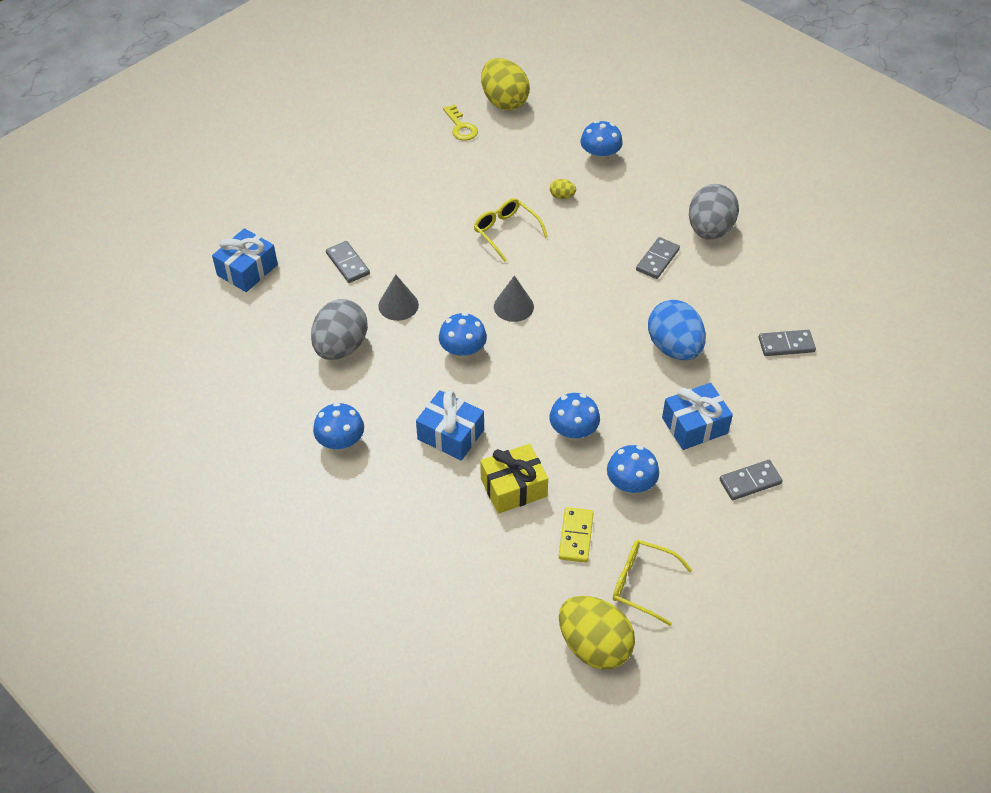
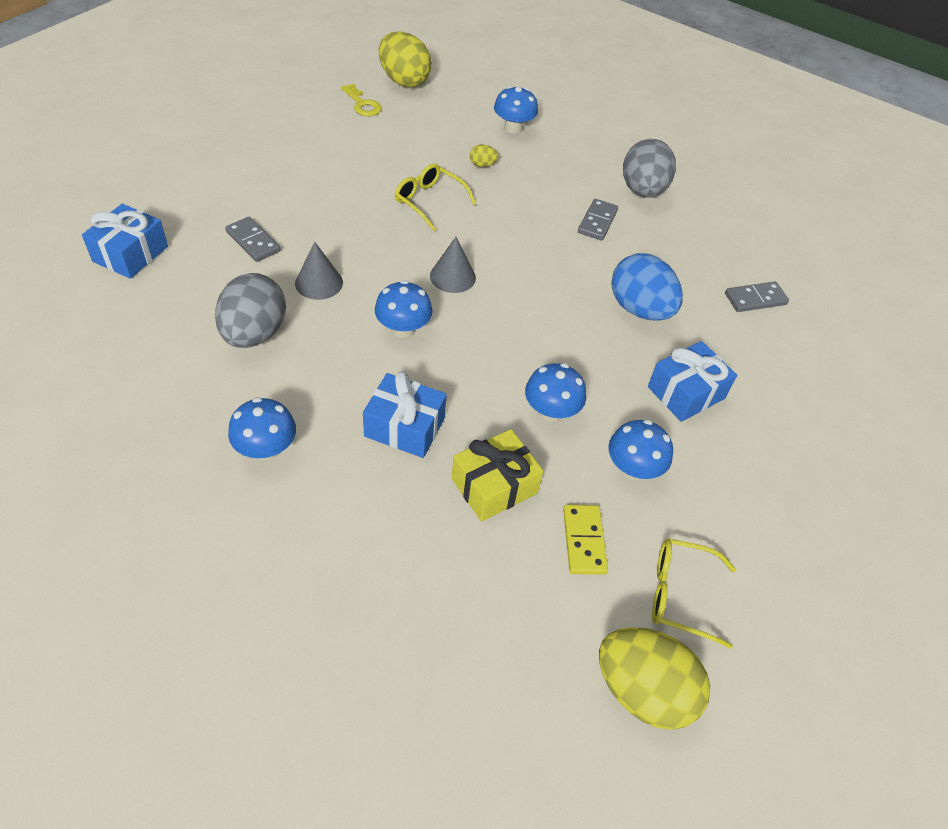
camera: 15 degrees left, 0 degrees up
grey domino [720,460,783,500] -> none

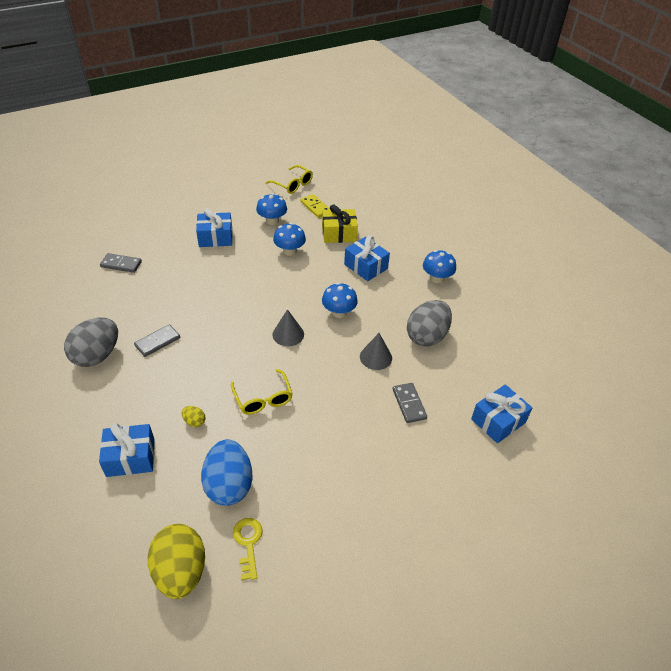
camera: 150 degrees left, 5 degrees down
blue mushroom [494,86,538,133] -> blue gift [99,423,155,477]
yellow domino [563,505,608,575] -> yellow domino turned 60 degrees counterclockwise [300,194,330,218]
yellow egg [599,627,710,730] -> none
blue egg [611,253,683,321] -> blue egg moved to [201,439,252,506]

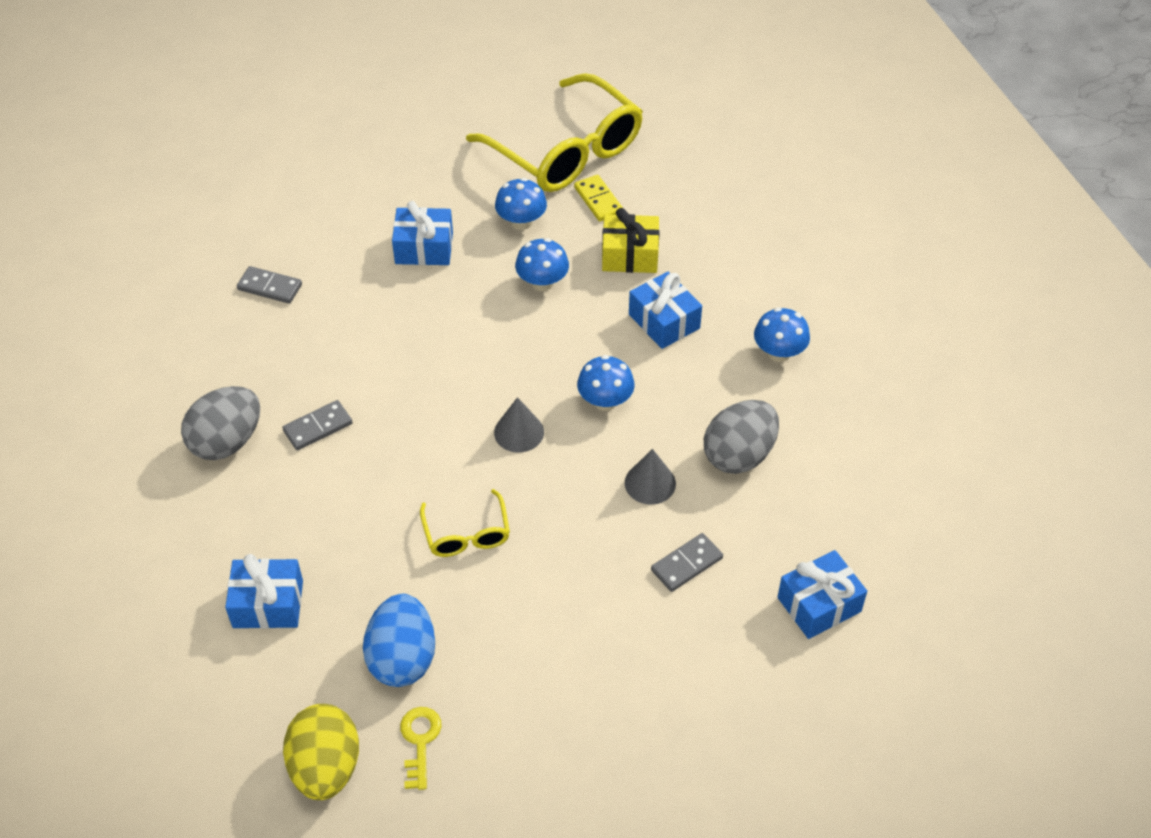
camera: 10 degrees right, 5 degrees up
yellow egg [182,406,206,427] -> none
yellow glasses [265,165,313,194] -> yellow glasses [466,73,643,192], size x2.12
grey domino [393,383,427,423] -> grey domino turned 60 degrees clockwise [651,533,723,592]

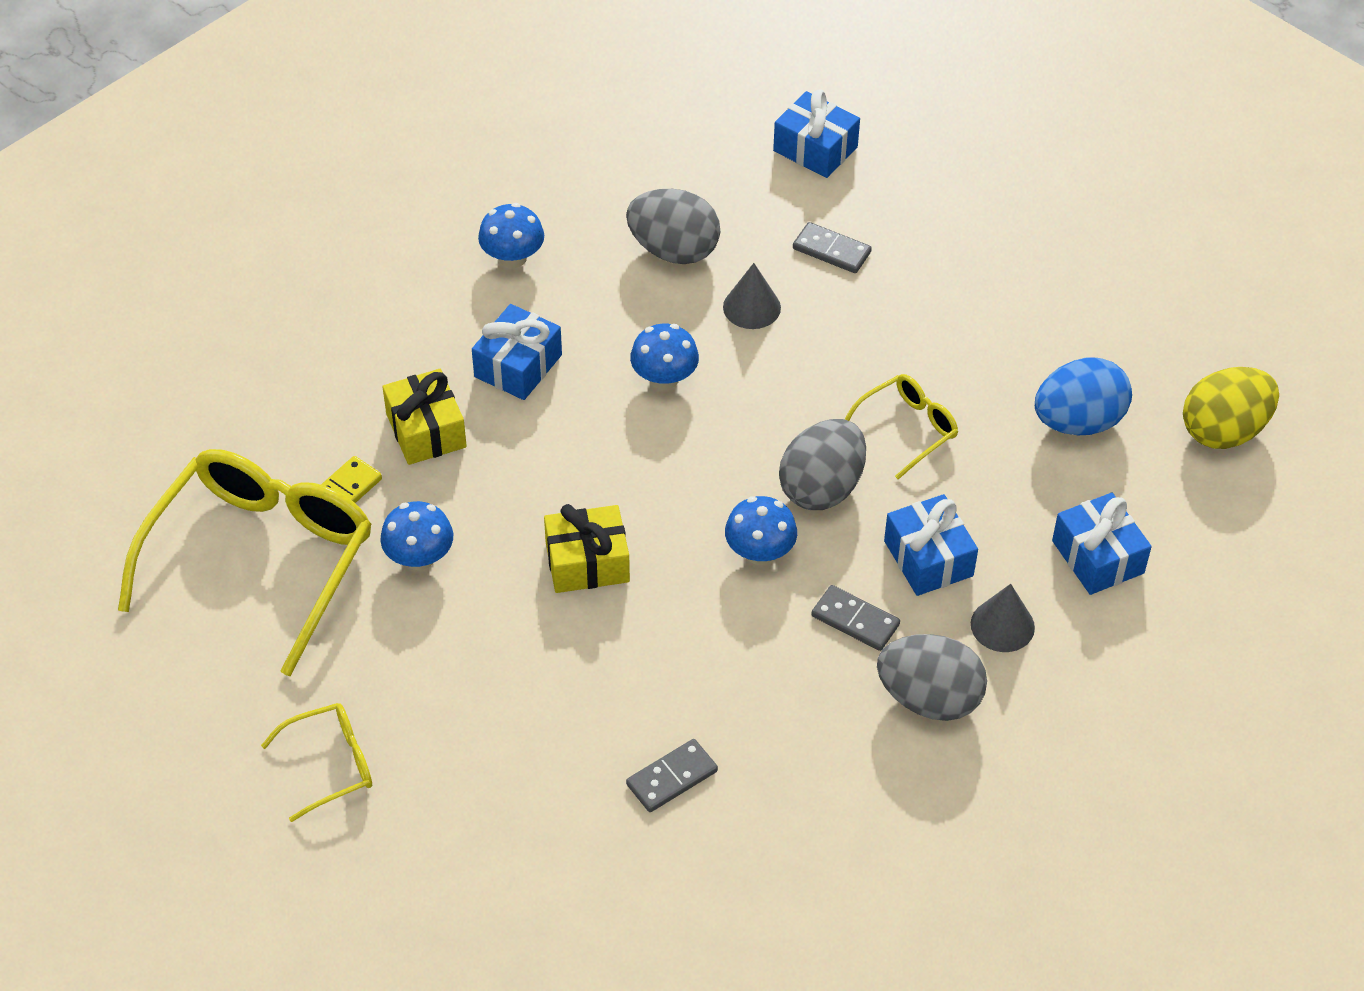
camera: 115 degrees left, 0 degrees up
grey domino [237,266,302,304] -> grey domino turned 60 degrees clockwise [626,739,718,812]
blue gift [392,201,453,265] -> blue gift moved to [884,494,978,596]
yellow key [400,707,441,790] -> none
grey cone [494,397,544,452] -> grey cone moved to [971,584,1035,652]
blue mushroom [515,238,569,291] -> blue mushroom moved to [725,496,797,565]
none -> yellow glasses [261,703,372,822]
none -> yellow gift [544,504,630,593]
none -> grey egg [779,419,866,510]

